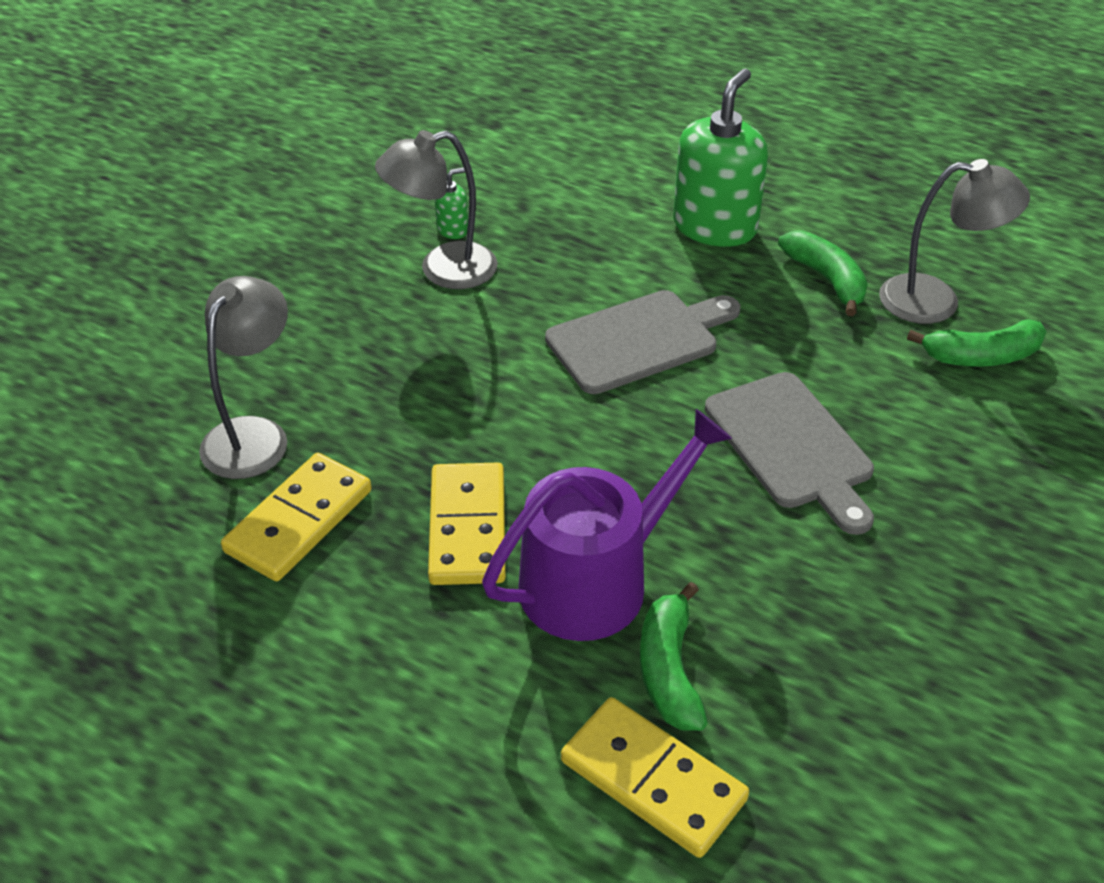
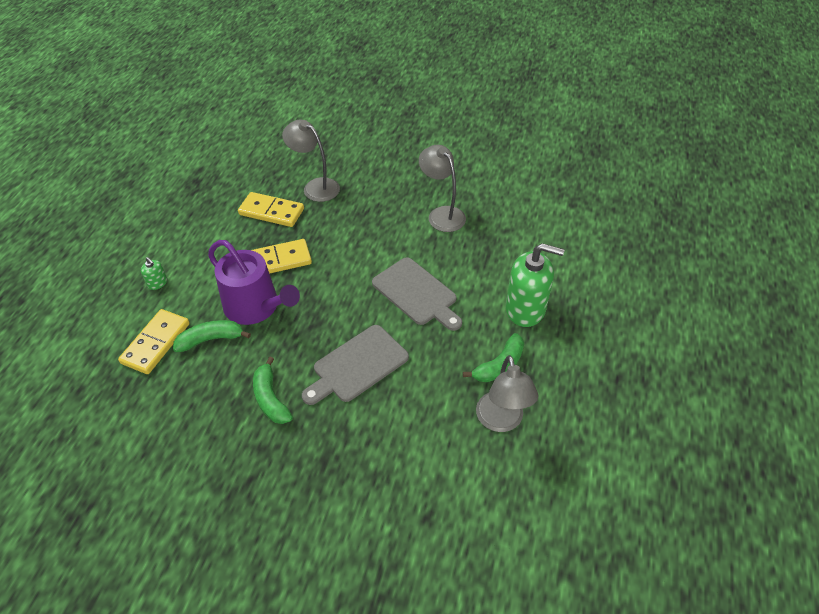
camera: 75 degrees right, 5 degrees up
grey lamp [199,276,288,479] -> grey lamp turned 150 degrees counterclockwise [282,120,340,202]
green soap dispenser [435,167,468,239] -> green soap dispenser moved to [141,257,167,290]
green banana [907,319,1047,366] -> green banana moved to [253,357,293,424]

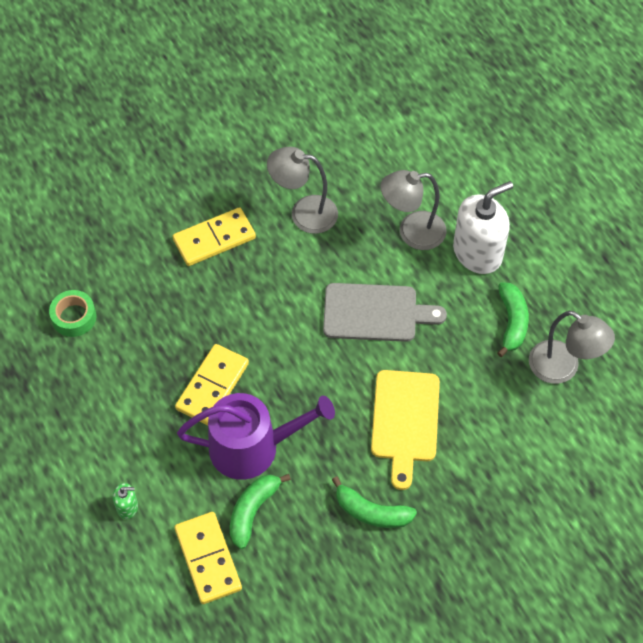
camera: 45 degrees left, 10 degrees up
yellow domino [238,192,304,227] -> yellow domino moved to [173,207,256,266]
grey lamp [282,120,340,202] -> grey lamp moved to [380,170,447,250]
grey cutting board [302,325,409,405] -> yellow cutting board [371,370,440,490]
green soap dispenser [506,243,565,327] -> white soap dispenser [453,181,513,274]
none -> green tape [49,290,97,337]

